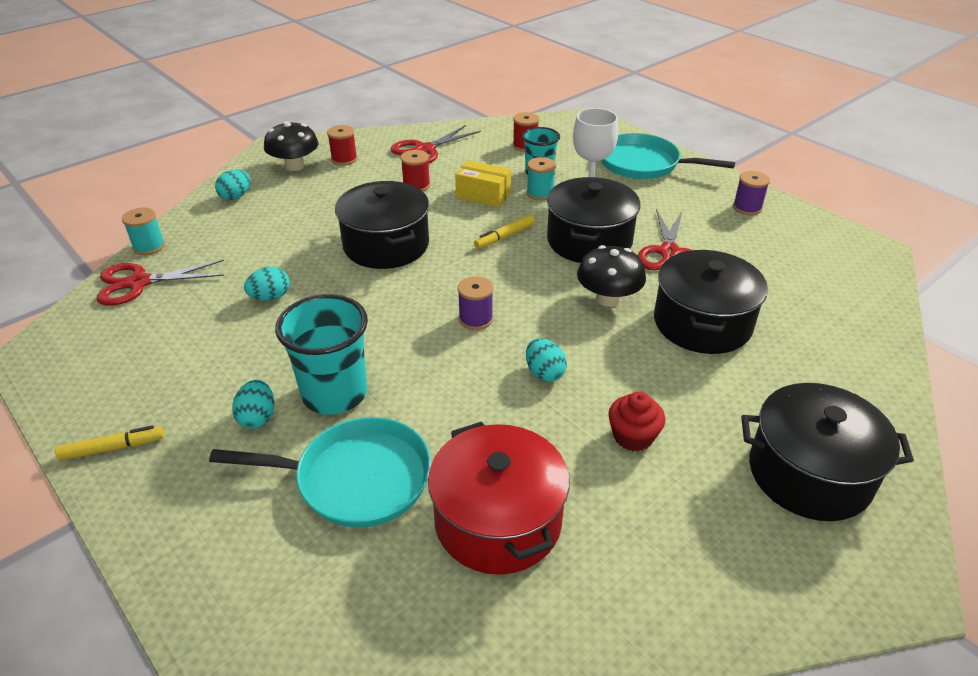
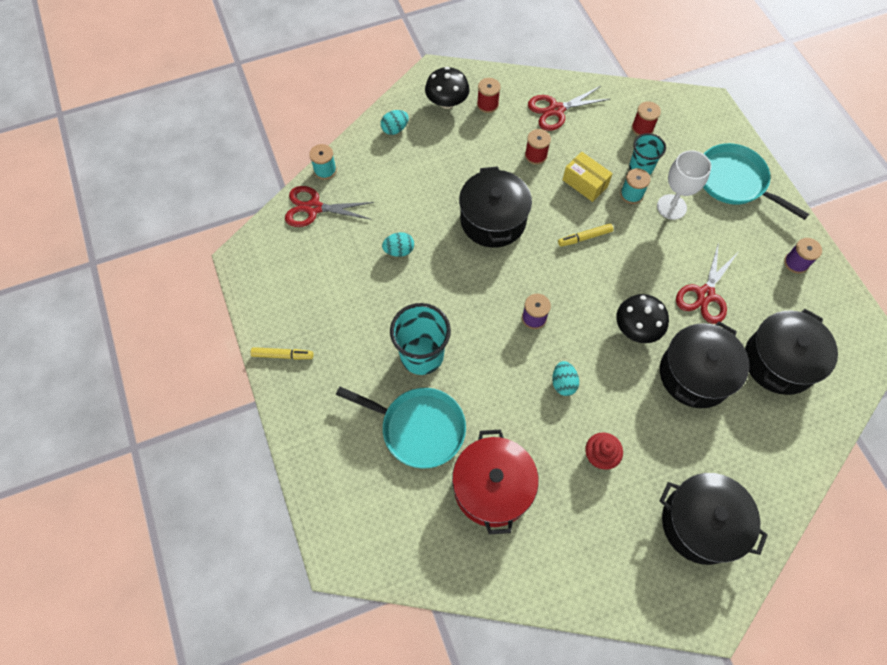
camera: 20 degrees right, 25 degrees up
turquoise egg [232,380,275,429] -> none
black pot [547,177,641,263] -> black pot moved to [745,309,838,395]

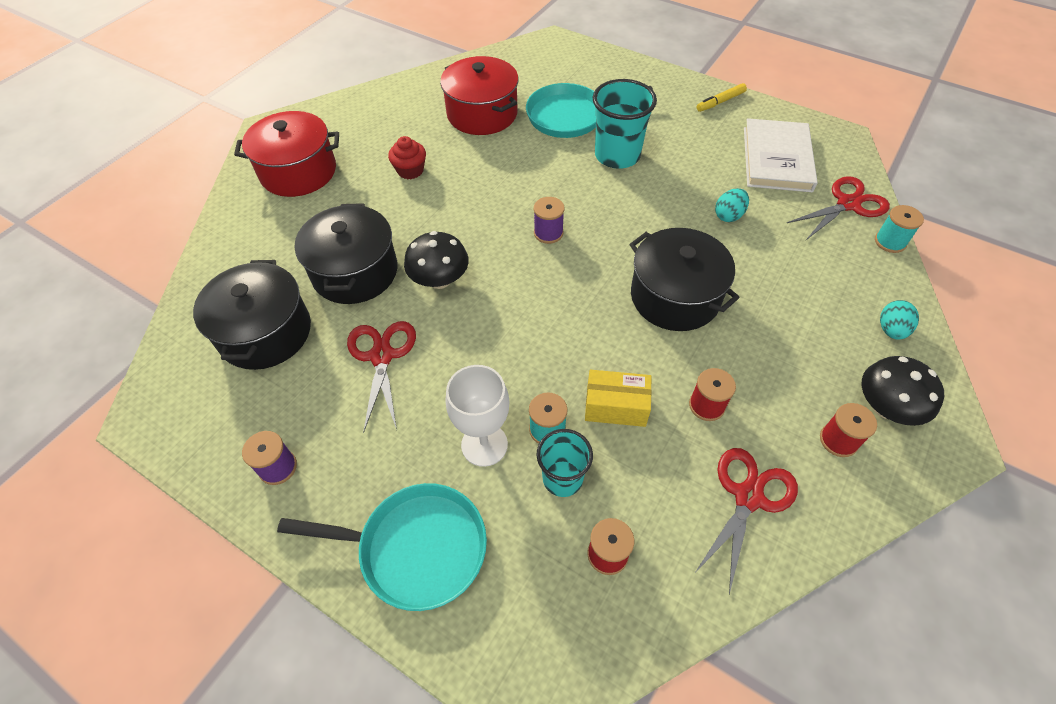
camera: 145 degrees right, 10 degrees down
turquoise egg [552,361,579,396] -> none
yellow marker [558,224,613,247] -> none
black pot [660,473,768,565] -> red pot [234,111,339,197]
none -> white book [744,118,818,192]

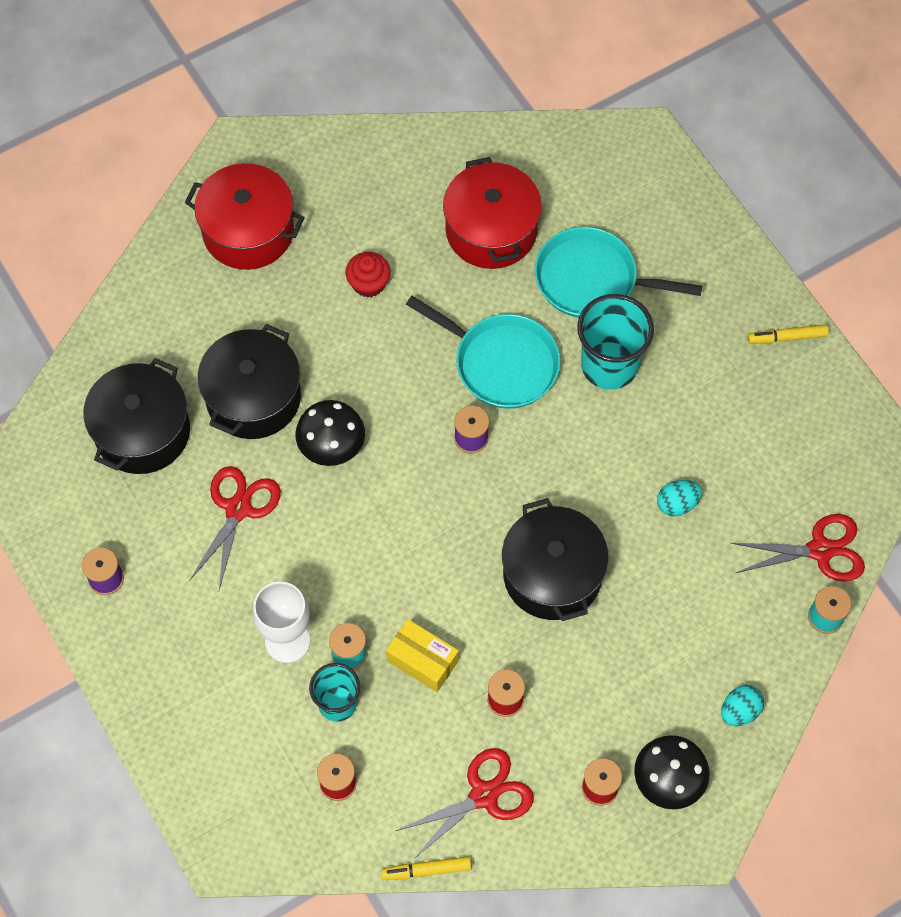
camera: 25 degrees right, 10 degrees up
turquoise pan [277,483,487,611] -> turquoise pan moved to [406,296,561,409]
white book [744,118,818,192] -> none
none -> yellow marker [381,856,471,880]

